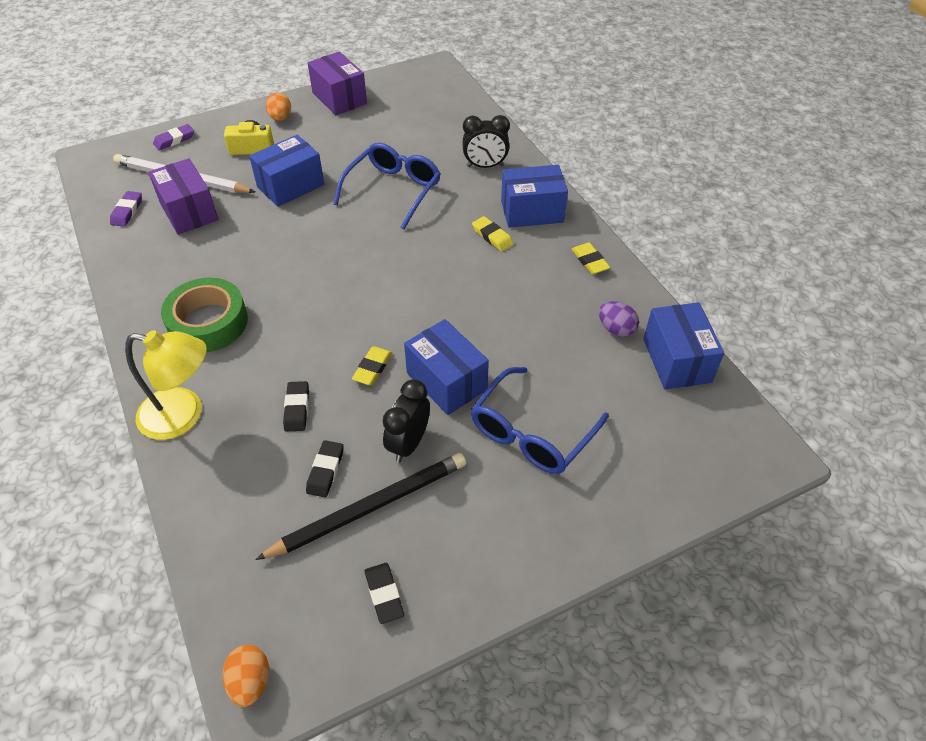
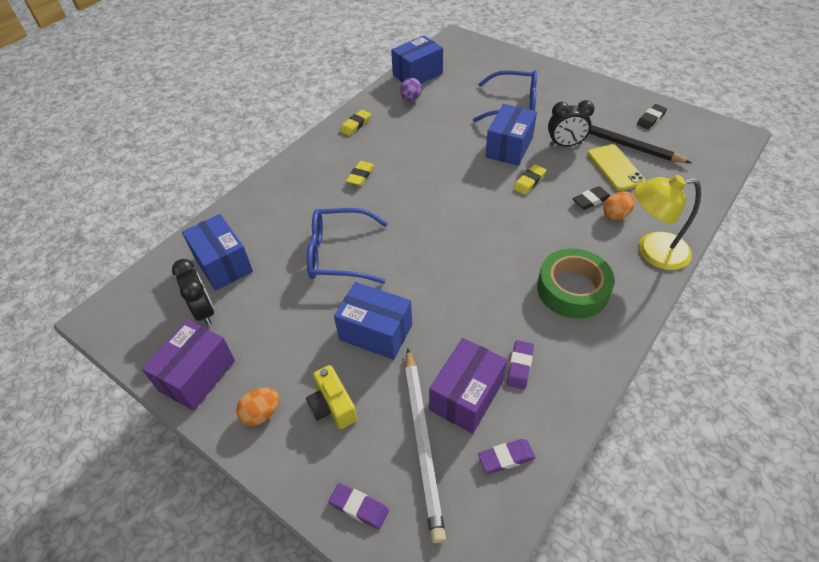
camera: 115 degrees left, 0 degrees up
yellow lamp [125,330,207,440] -> yellow lamp turned 75 degrees counterclockwise [635,175,701,270]
orange egg [223,645,269,707] -> orange egg moved to [603,191,635,220]
black eraser [306,440,343,497] -> yellow phone [587,144,646,191]
yellow eraser [352,346,392,385] -> yellow eraser turned 45 degrees counterclockwise [513,164,546,195]
black clock [462,115,510,168] -> black clock moved to [172,259,214,325]
blue box [501,165,568,228] -> blue box moved to [182,214,253,291]
none -> purple eraser [507,340,534,390]

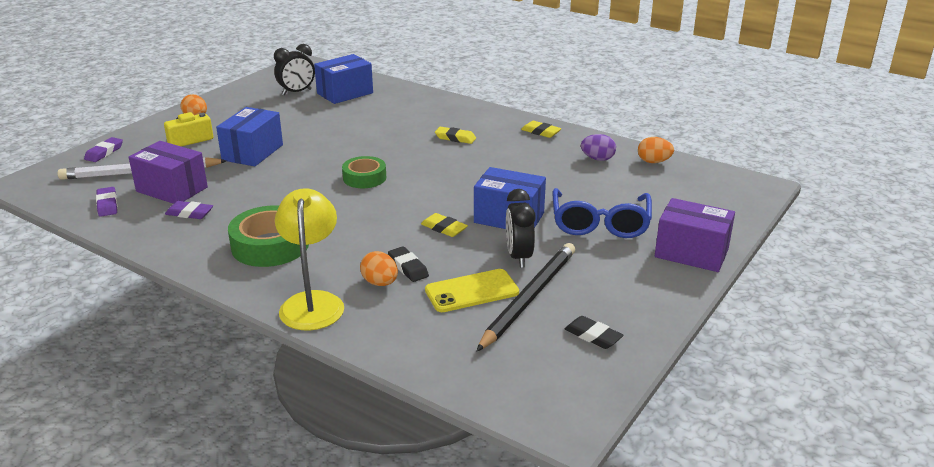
camera: 85 degrees right, 20 degrees down
purple box [142,320,235,410] -> purple box moved to [655,198,735,272]
blue glasses [307,208,388,284] -> none
blue box [391,36,443,84] -> orange egg [638,137,674,163]
none -> green tape [342,156,386,188]

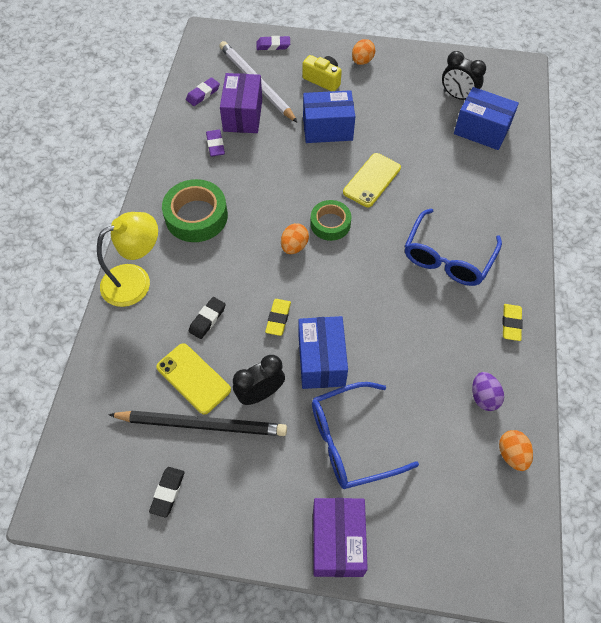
camera: 65 degrees right, 30 degrees up
orange egg [360,251,398,286] -> orange egg moved to [281,223,309,254]
yellow eraser [435,127,476,144] -> blue glasses [405,208,502,286]
none -> yellow phone [343,153,401,207]

